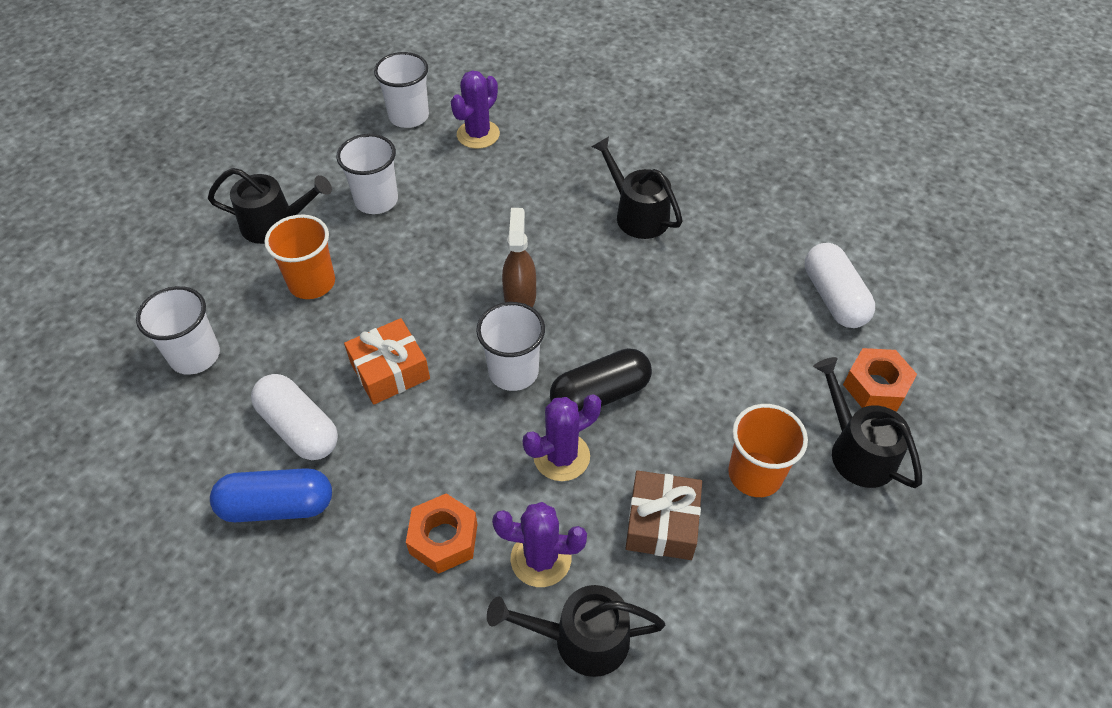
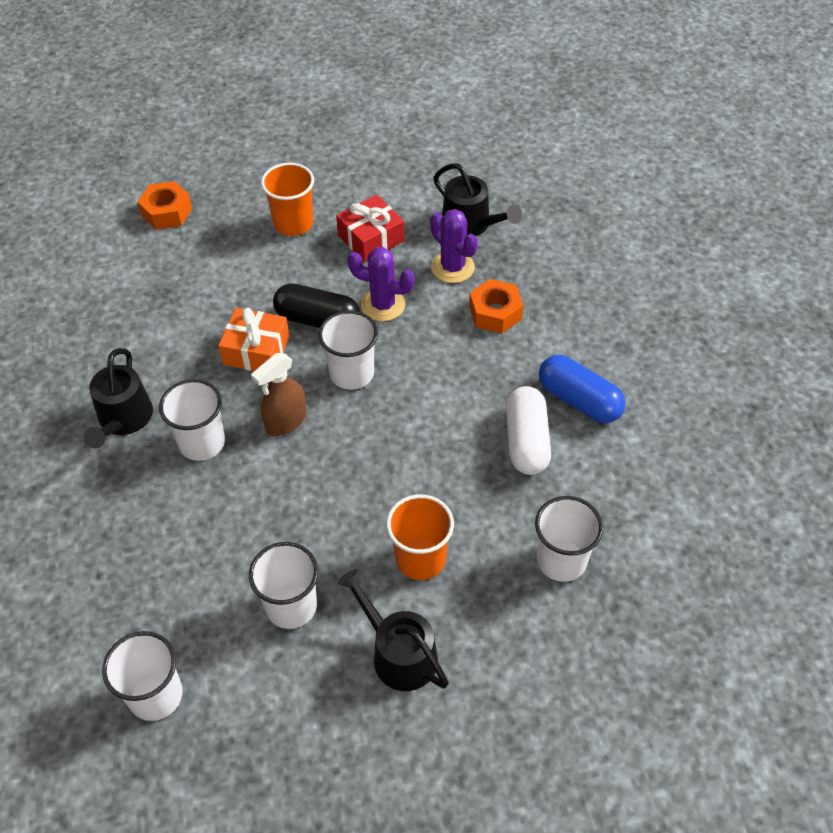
camera: 135 degrees left, 0 degrees up
orange gift [344,318,430,405] -> orange gift moved to [218,308,289,371]
purple cactus [451,70,500,149] -> none
brown gift [625,470,702,560] -> red gift [336,195,405,262]
white capsule [805,243,875,328] -> none
black watering can [813,357,922,488] -> none
none -> white cup [159,379,225,461]

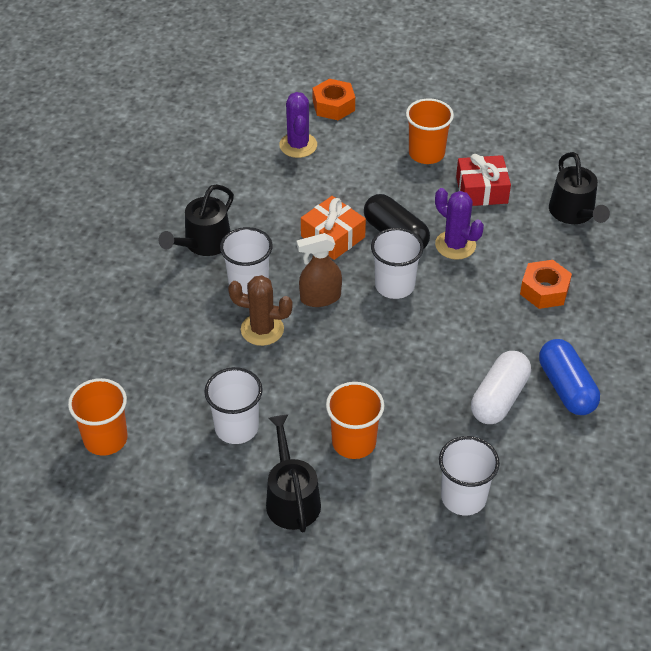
camera: 30 degrees right, 5 degrees down
white cup [102,631,182,721] -> orange cup [68,378,128,456]
purple cactus [430,209,478,283] -> purple cactus moved to [279,92,317,158]
none -> brown cactus [228,275,293,346]

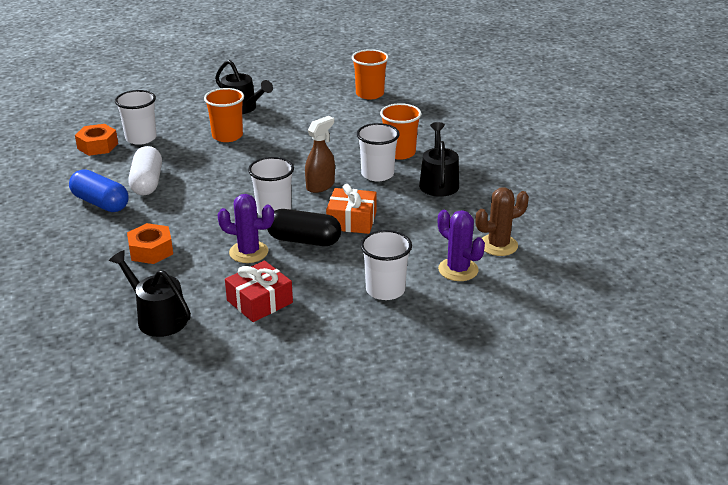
camera: 145 degrees right, 15 degrees down
white cup [204,367,263,444] -> white cup moved to [360,230,412,300]
brown cactus [228,275,293,346] -> brown cactus moved to [475,187,529,256]
orange nut [313,79,355,120] -> orange nut moved to [75,124,118,156]
orange cup [406,98,454,164] -> orange cup moved to [380,103,421,160]

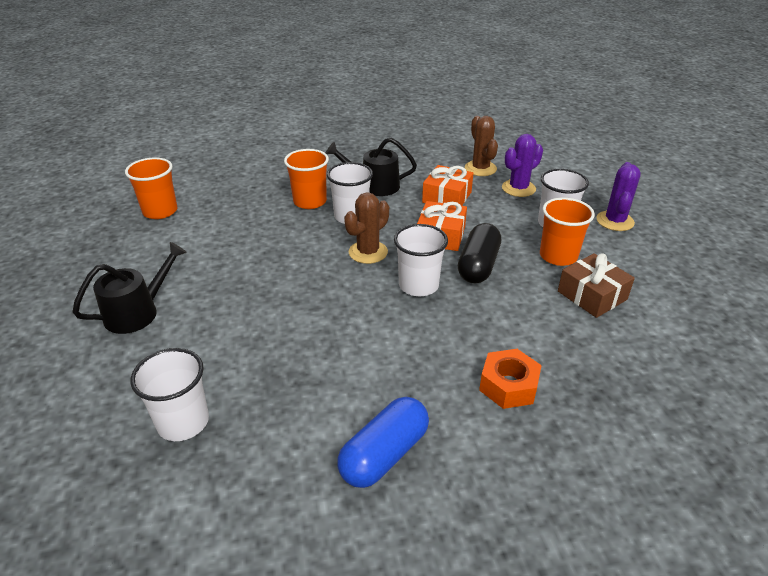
camera: 85 degrees left, 5 degrees up
orange nut [75,124,118,156] -> none
black watering can [109,250,191,337] -> none
white capsule [128,146,162,195] -> none
orange cup [204,88,244,142] -> orange cup moved to [540,198,595,266]
purple cactus [218,194,274,263] -> purple cactus moved to [596,162,641,231]
red gift [225,261,293,322] -> brown gift [558,253,635,318]
brown spray bottle [305,116,335,193] -> brown cactus [344,192,389,264]
none -> orange gift [422,165,473,206]

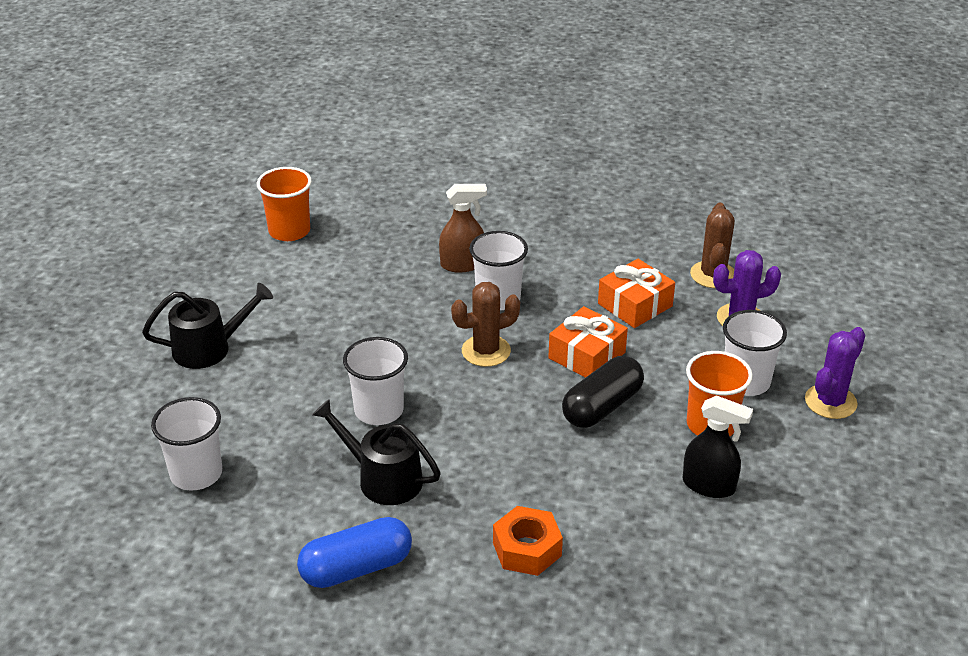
camera: 25 degrees right, 0 degrees up
orange cup [284,149,329,209] -> brown spray bottle [439,184,487,273]
black watering can [326,138,417,196] -> black watering can moved to [312,399,441,505]
white cup [394,224,448,296] -> white cup moved to [343,337,408,425]
brown gift [558,253,635,318] -> black spray bottle [683,395,753,498]

